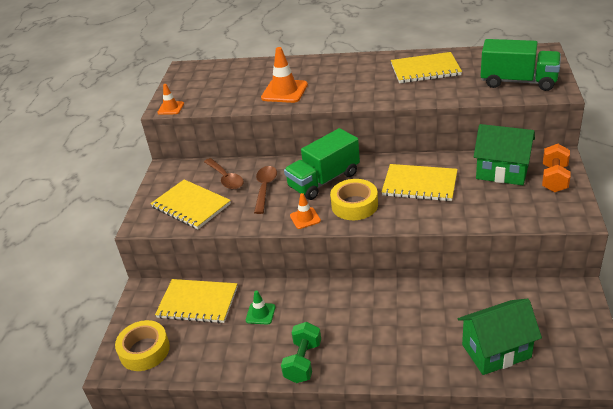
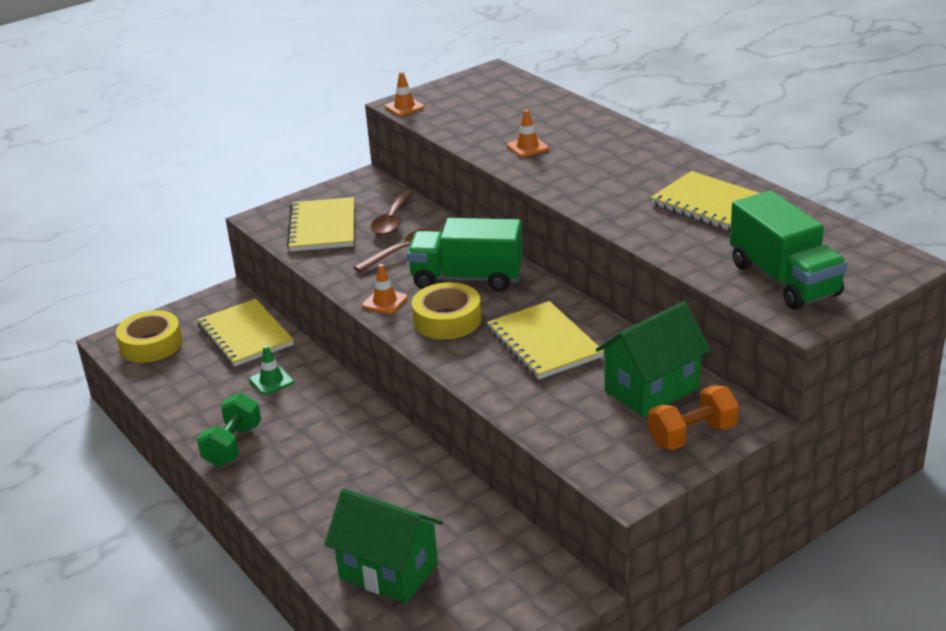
camera: 45 degrees right, 5 degrees down
orange traffic cone [261,47,308,103] -> orange traffic cone [507,110,549,157], size x0.57
green dumbbell [281,322,321,383] -> green dumbbell turned 45 degrees counterclockwise [197,393,261,466]
green house [474,124,535,185] -> green house turned 75 degrees clockwise [596,301,711,417]

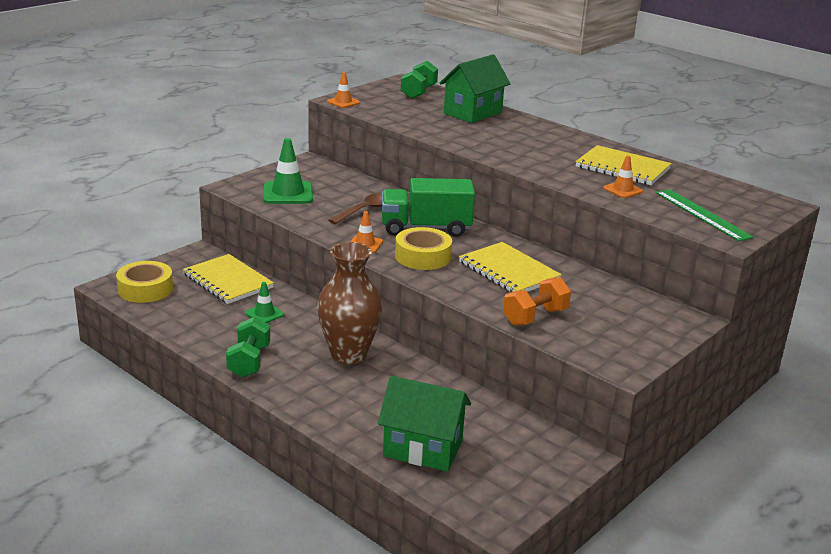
camera: 15 degrees left, 5 degrees down
yellow notebook [287,197,354,252] -> green traffic cone [263,138,313,204]
brown spoon [371,190,414,235] -> none
orange traffic cone [507,110,549,157] -> orange traffic cone moved to [603,155,643,198]
green house [596,301,711,417] -> green house moved to [440,55,511,123]
orange dumbbell [648,385,739,450] -> orange dumbbell moved to [503,277,571,326]
green truck [730,190,847,310] -> green ruler [656,189,754,241]
none -> brown vase [317,242,382,364]
none -> green dumbbell [401,61,438,99]

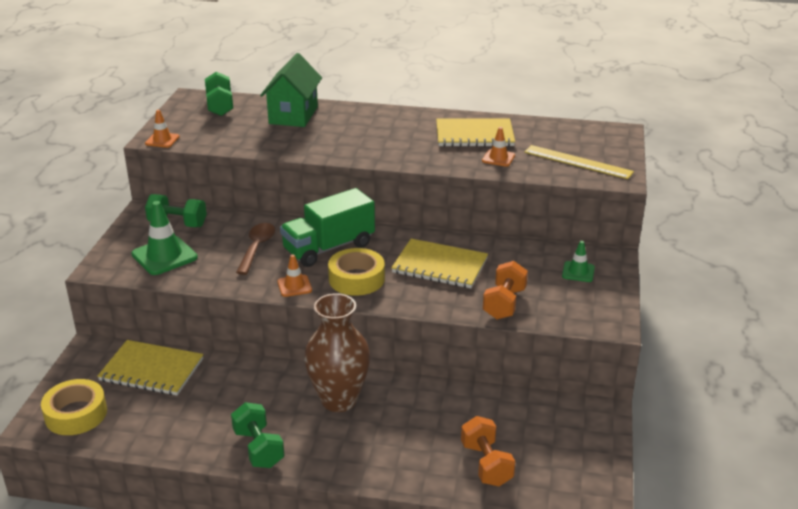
camera: 30 degrees left, 5 degrees up
green traffic cone [245,282,284,323] -> green traffic cone moved to [562,241,595,282]
green house [378,376,471,472] -> orange dumbbell [461,416,515,486]
green ruler [656,189,754,241] -> yellow ruler [525,145,634,179]
none -> green dumbbell [145,194,207,227]

